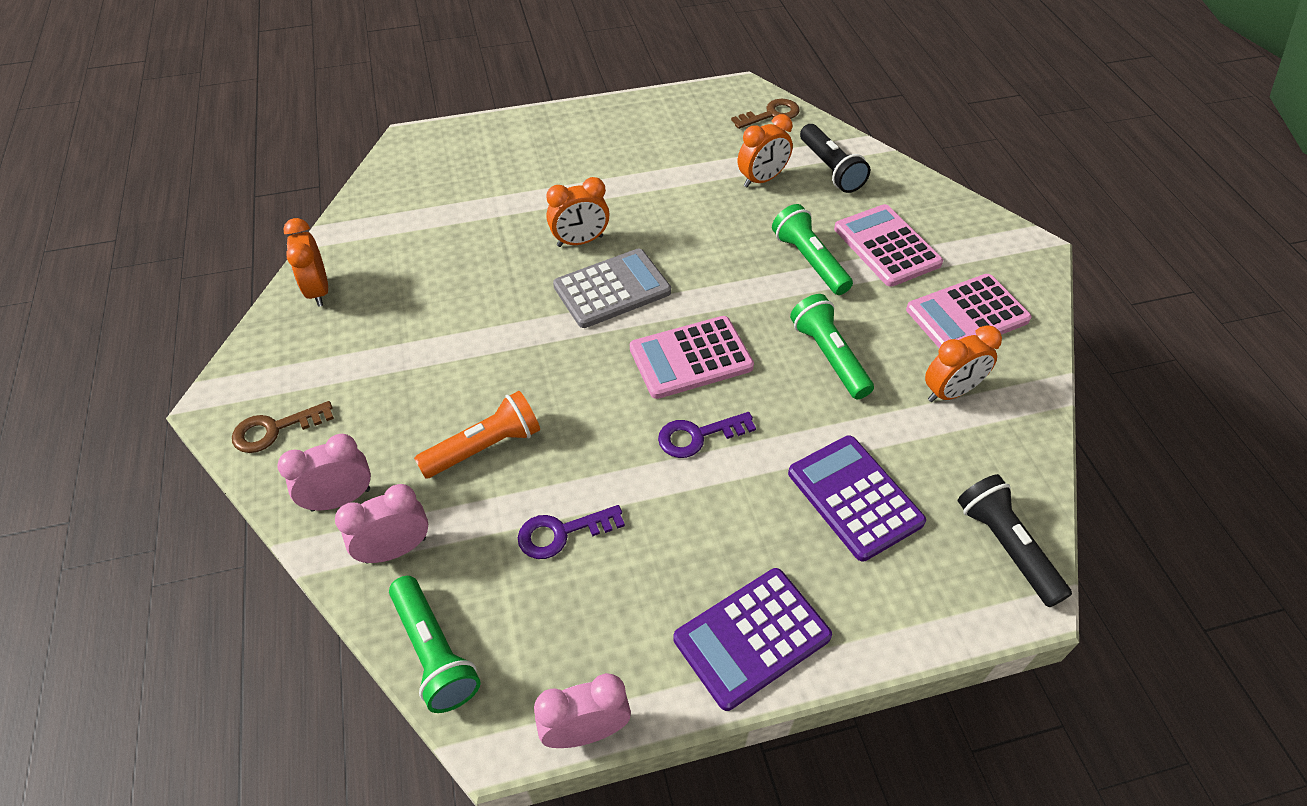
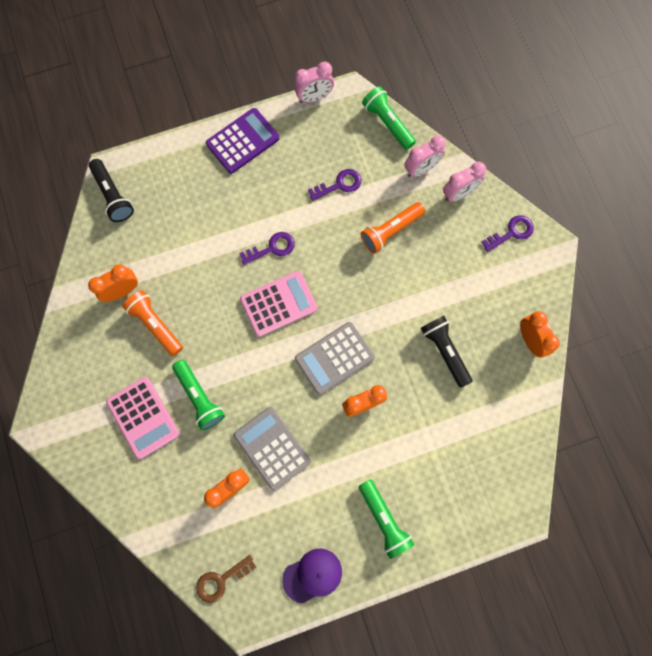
camera: 175 degrees right, 25 degrees up
brown key [232,401,334,453] -> purple key [482,215,534,252]
purple calculator [788,435,926,562] -> none
green flashlight [790,294,874,399] -> green flashlight moved to [359,479,415,559]
black flashlight [800,124,870,193] -> black flashlight moved to [421,316,472,388]
pink calculator [906,274,1032,348] -> none
none -> orange flashlight [122,290,183,356]
none -> grey calculator [234,407,311,491]
none -> purple cap [282,548,342,604]

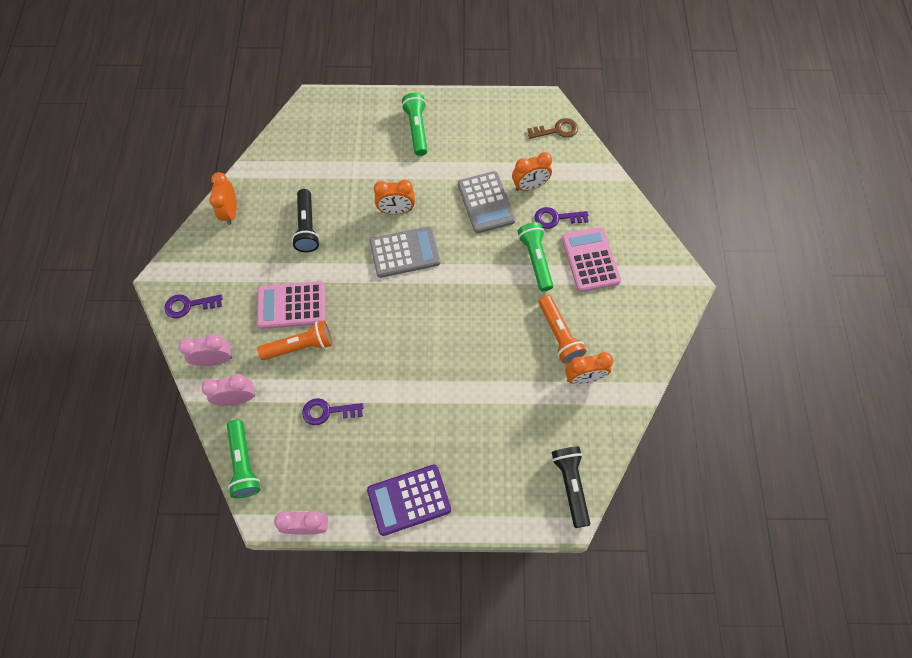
camera: 160 degrees left, 10 degrees down
purple key [239,232,295,265] -> purple key moved to [535,207,589,229]
pink calculator [240,271,318,337] -> pink calculator moved to [257,281,326,329]
purple cap [282,548,342,604] -> none

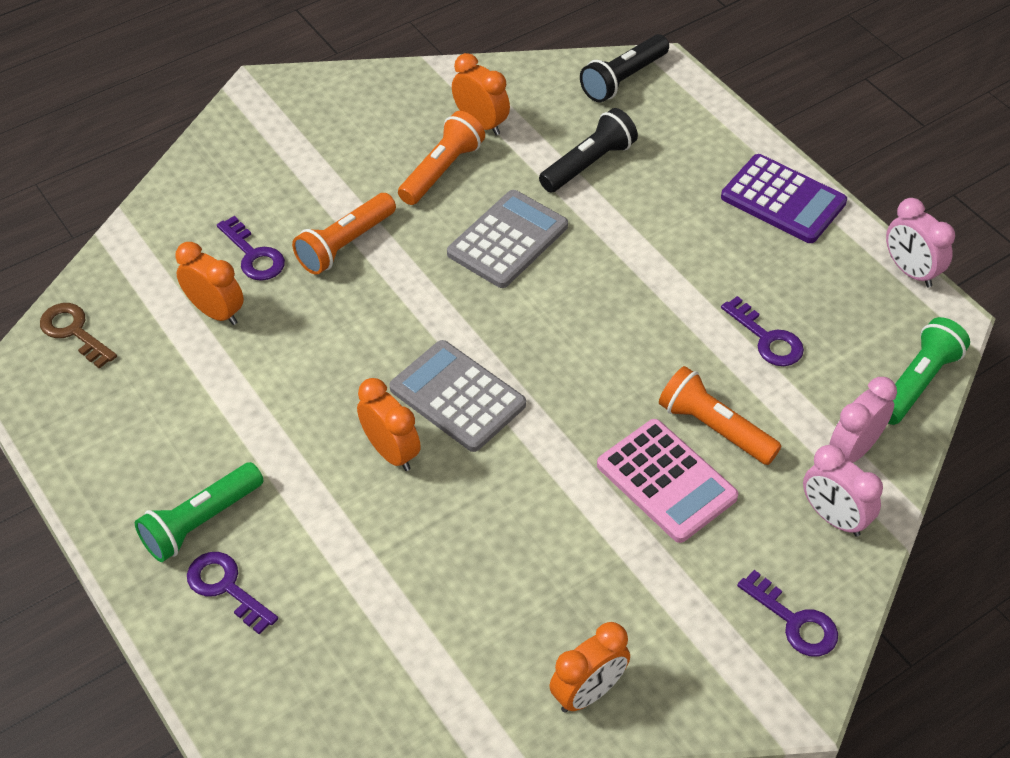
camera: 125 degrees left, 15 degrees down
pink clock [201,374,255,406] -> pink clock turned 90 degrees clockwise [829,377,897,463]
black flashlight [292,189,320,252] -> black flashlight moved to [539,108,638,192]
grey calculator [458,171,515,233] -> grey calculator moved to [447,190,568,288]
green flashlight [518,222,553,291] -> orange flashlight [292,193,396,275]
pink calculator [562,227,621,292] -> none
none -> purple key [187,552,278,635]

